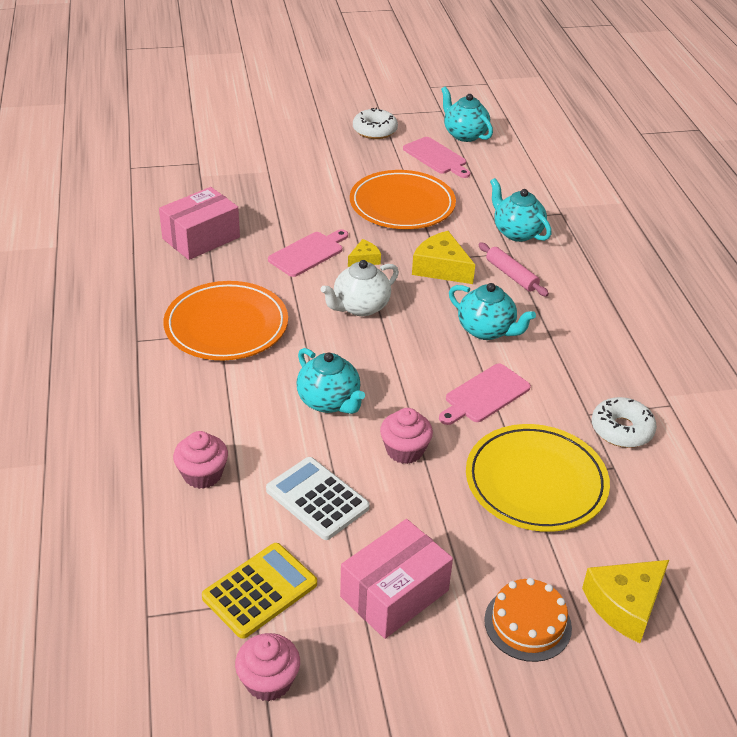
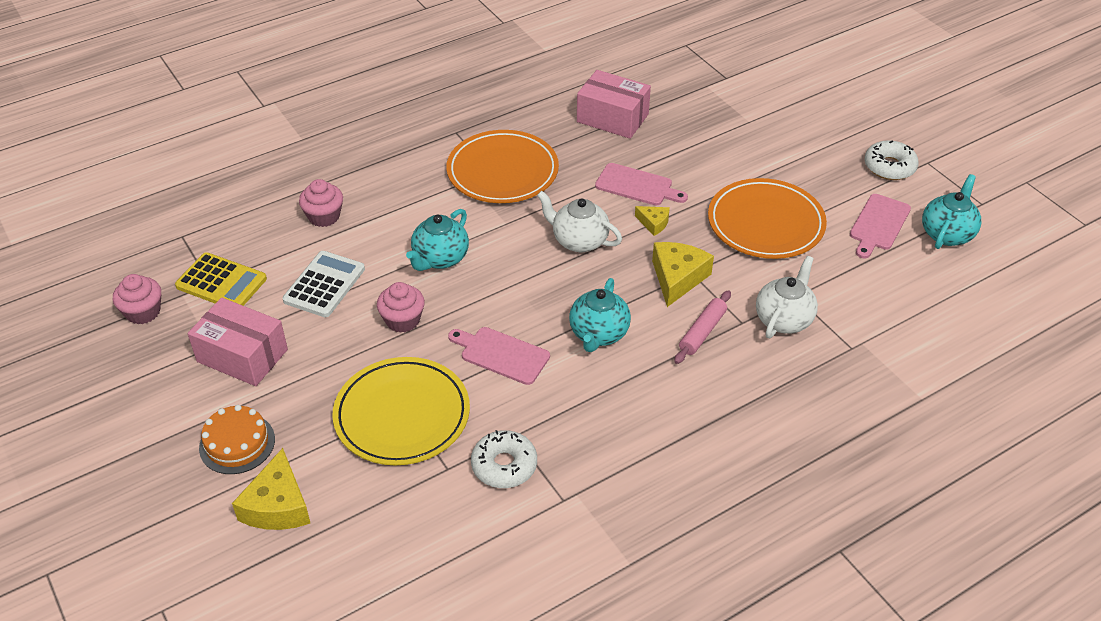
camera: 70 degrees right, 5 degrees up
turquoise teapot [490,178,552,242] -> white teapot [756,256,818,338]
yellow cheese [582,560,669,643] -> yellow cheese turned 120 degrees counterclockwise [232,448,311,530]

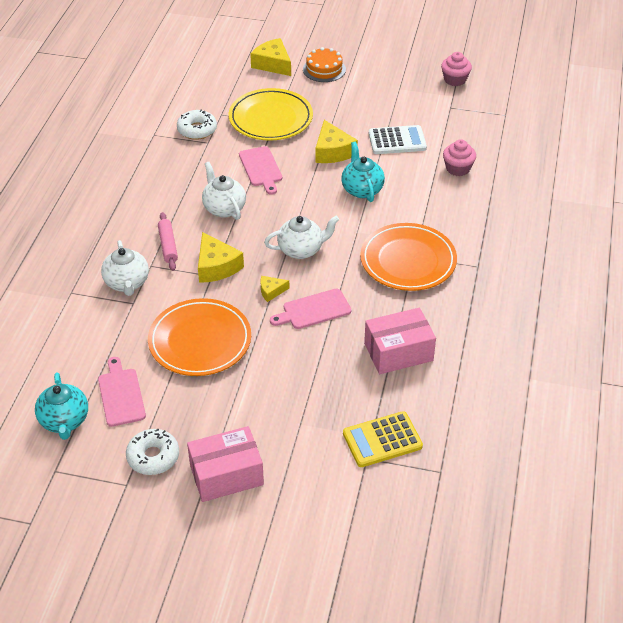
camera: 135 degrees right, 0 degrees up
yellow calculator [175,252,267,306] -> yellow calculator moved to [343,411,423,467]
pink box [188,298,288,386] -> pink box moved to [187,426,264,502]
white calculator [282,251,365,317] -> white calculator turned 75 degrees counterclockwise [369,125,427,154]
pink cupcake [377,282,425,333] -> yellow cheese [315,120,358,163]
pink cutting board [448,327,550,385] -> pink cutting board turned 90 degrees clockwise [239,146,282,195]
turquoise teapot [569,278,631,352] -> white teapot [202,162,246,220]

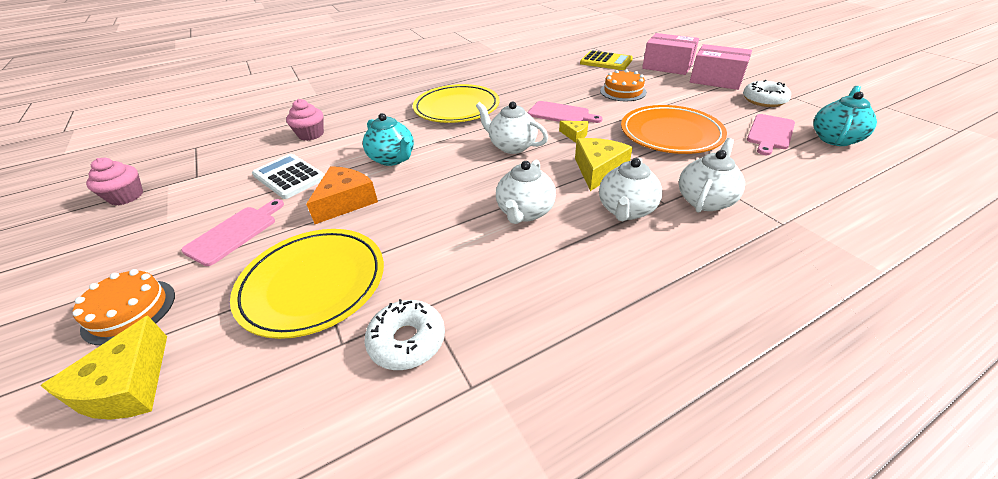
camera: 130 degrees left, 5 degrees down
pink rolling pin [158,212,178,271] -> white teapot [599,158,662,221]
pink cutting board [239,146,282,195] -> pink cutting board moved to [181,199,284,266]
yellow cheese [315,120,358,163] -> orange cheese [306,166,378,224]
turquoise teapot [341,142,385,202] -> turquoise teapot turned 75 degrees counterclockwise [363,113,414,166]
orange plate [360,223,457,291] -> yellow plate [413,84,499,123]
pink box [364,308,436,374] -> pink box moved to [642,33,699,75]
none -> orange cake [600,69,647,101]

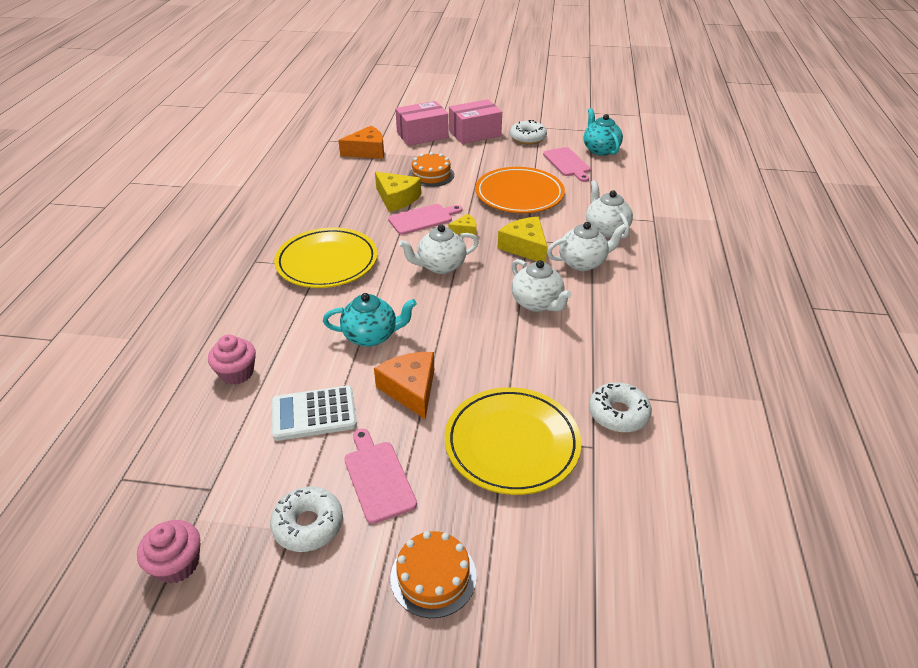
camera: 55 degrees left, 0 degrees up
yellow cheese [40,315,167,420] -> yellow cheese moved to [375,172,421,212]
yellow calculator [580,50,633,70] -> orange cheese [338,126,384,159]
white teapot [599,158,662,221] -> white teapot turned 75 degrees counterclockwise [547,222,627,271]
none -> white donut [270,487,343,552]

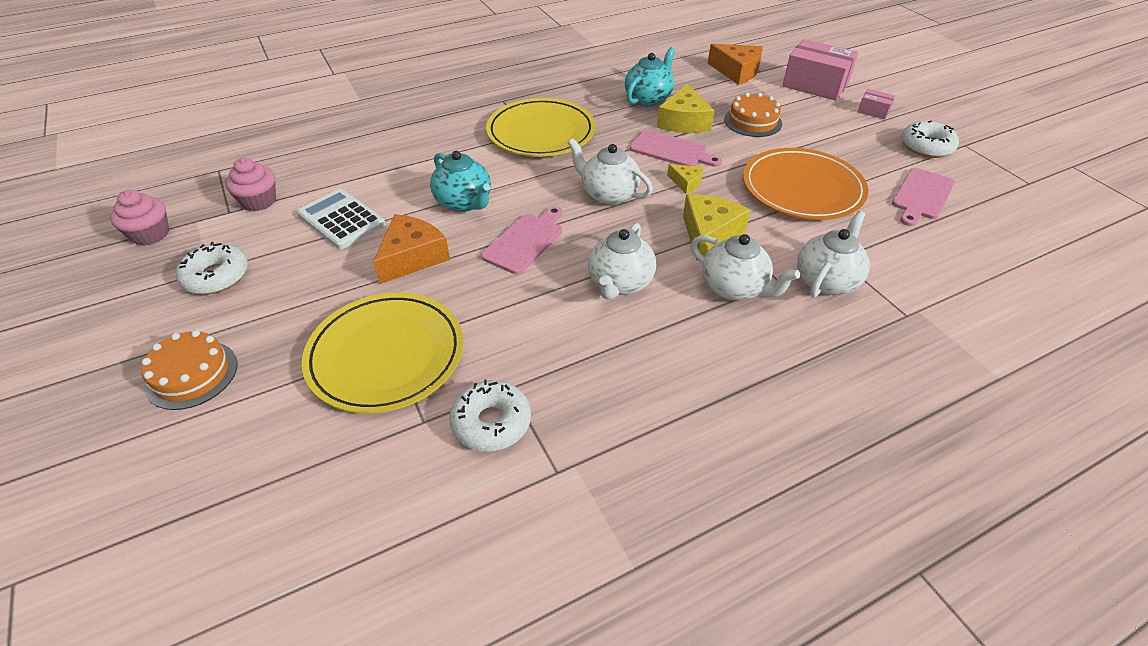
camera: 55 degrees right, 5 degrees up
pink cupcake [208,335,256,384] -> pink cupcake moved to [225,158,276,211]
pink cutting board [344,429,417,524] -> pink cutting board moved to [481,206,562,274]
pink box [449,99,502,144] -> pink box [858,89,895,119], size x0.47
turquoise teapot [583,108,623,156] -> turquoise teapot moved to [625,47,675,107]

